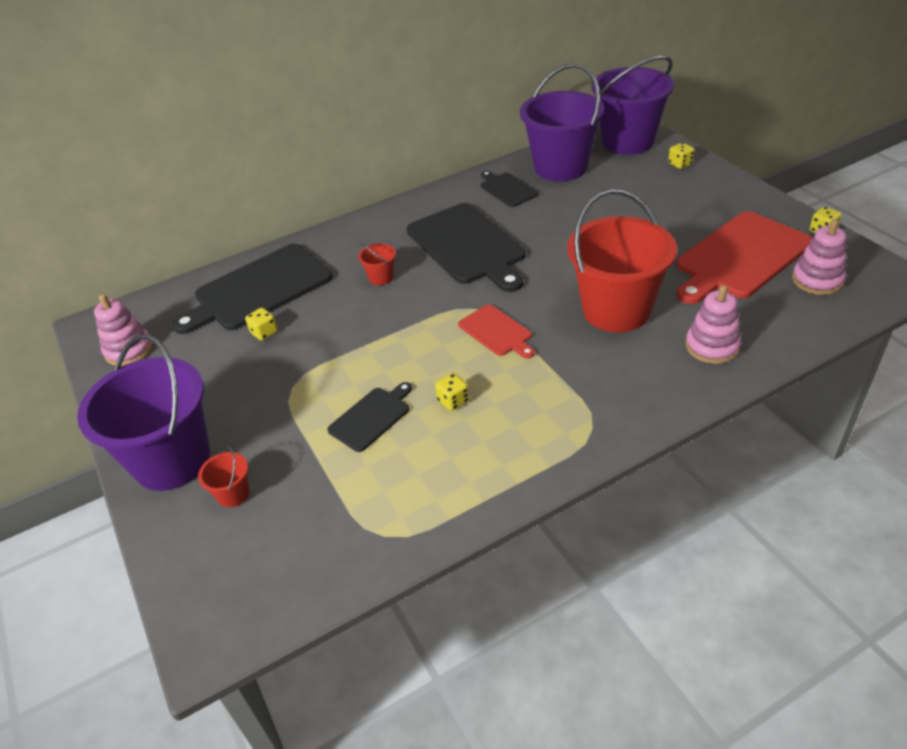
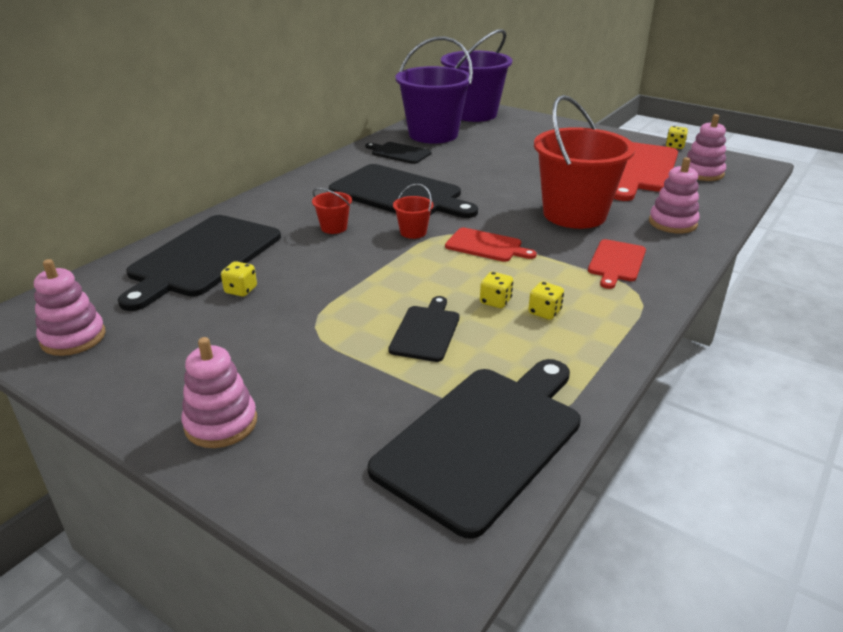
camera: 30 degrees left, 10 degrees down
purple bucket [77,334,210,491] -> pink stacking toy [181,337,257,448]
red bucket [198,445,249,507] -> red bucket moved to [393,184,433,239]
yellow dice [668,142,695,169] -> yellow dice moved to [528,282,564,320]
none -> black cutting board [368,359,581,539]
none -> red cutting board [588,239,646,289]

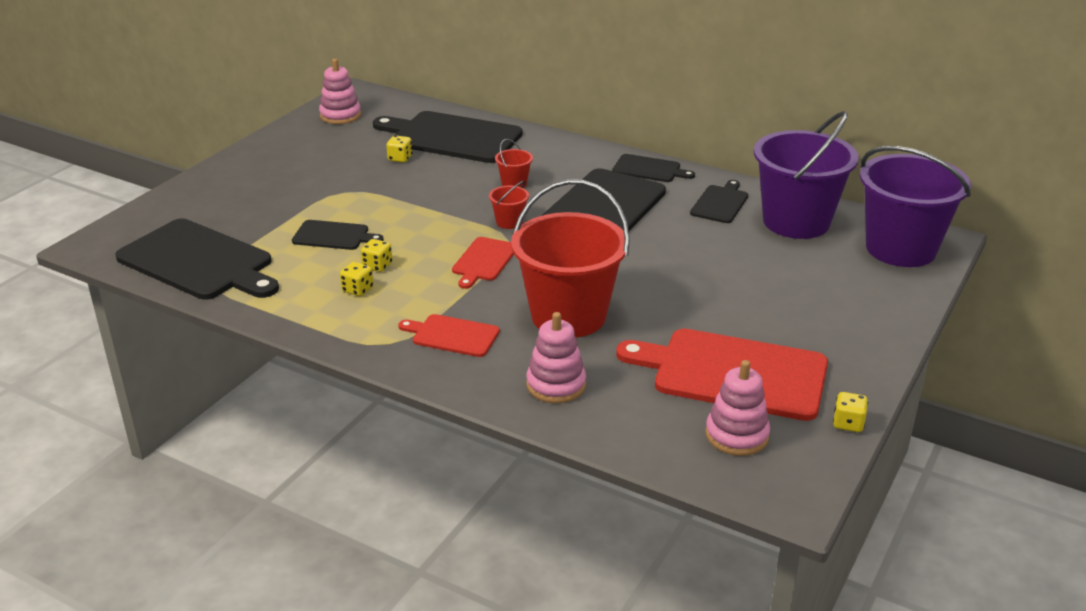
camera: 85 degrees right, 0 degrees up
pink stacking toy [181,337,257,448] -> none
none -> black cutting board [612,154,695,182]

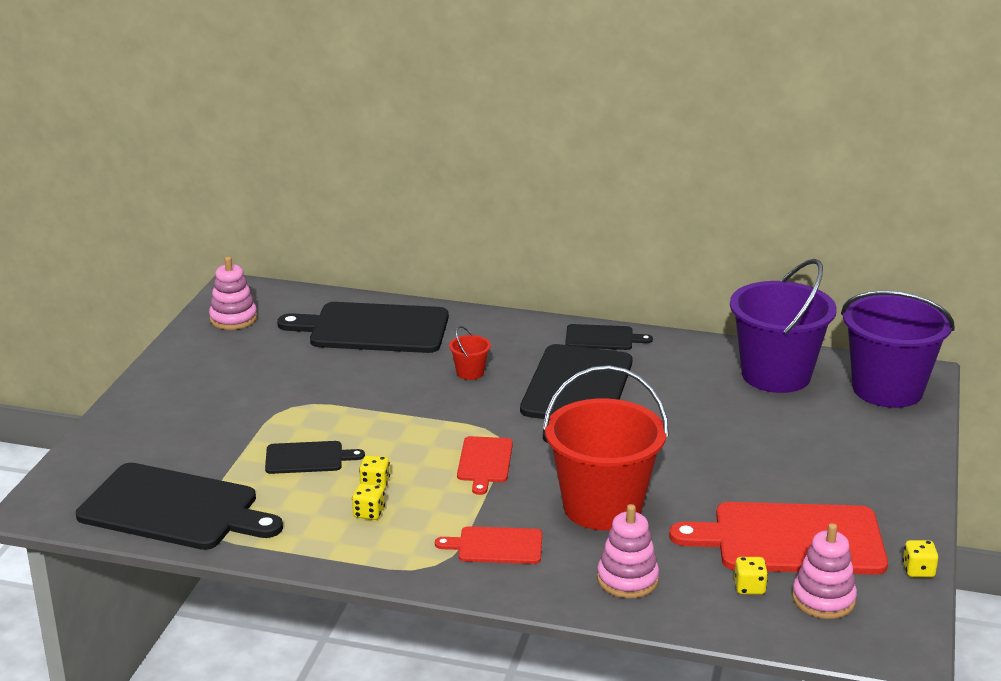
camera: 15 degrees left, 5 degrees down
yellow dice [386,135,412,163] -> yellow dice moved to [734,557,768,595]
red bucket [489,181,529,229] -> none
black cutting board [690,180,748,223] -> none

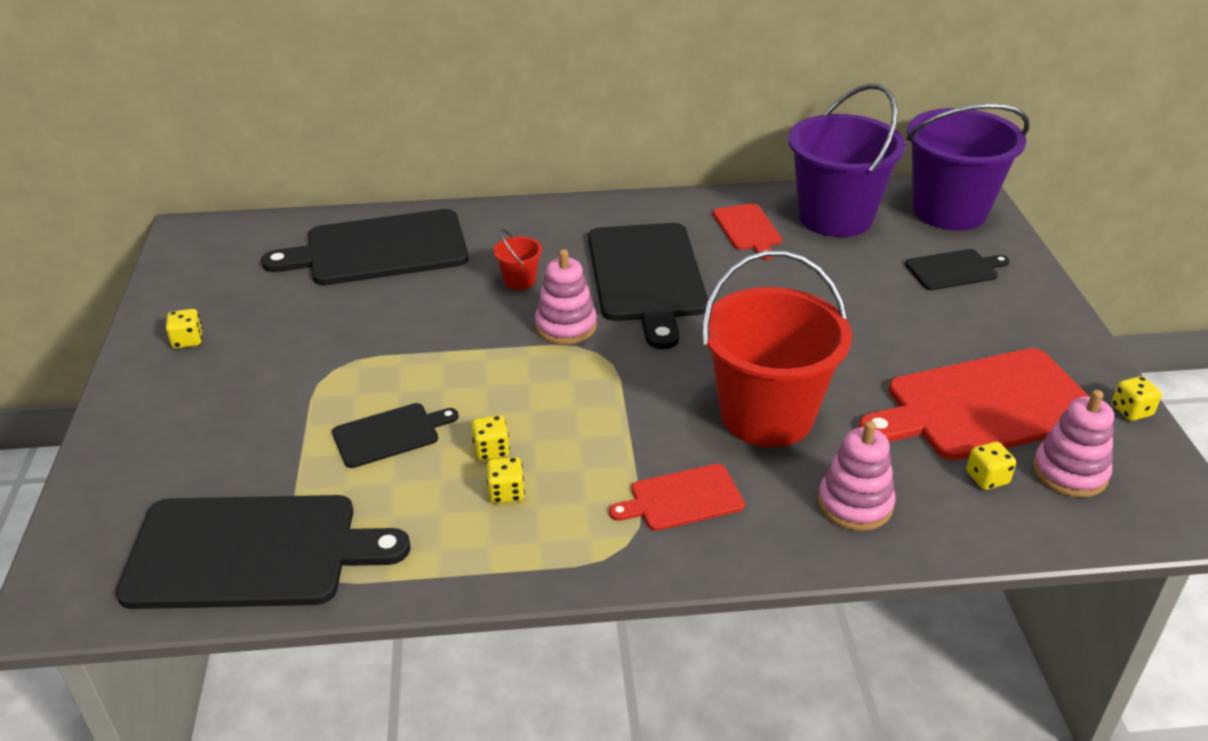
camera: 20 degrees left, 10 degrees up
pink stacking toy [209,257,257,330] -> pink stacking toy moved to [535,249,597,344]
red cutting board [457,436,513,495] -> red cutting board moved to [713,203,782,260]
black cutting board [565,324,653,350] -> black cutting board moved to [905,249,1010,290]
none -> yellow dice [166,309,203,349]

